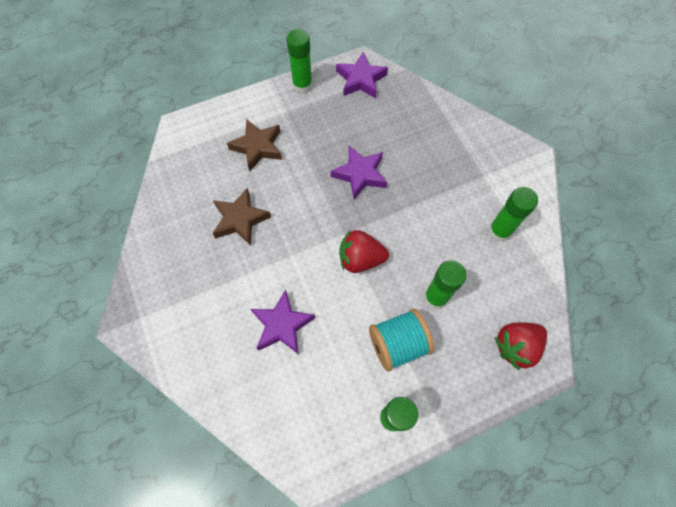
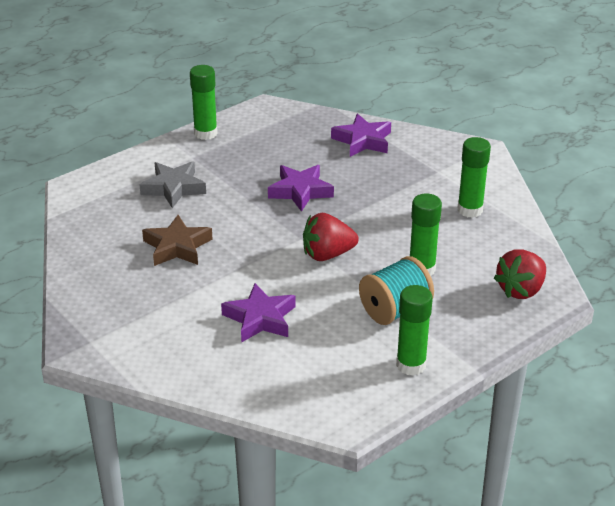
camera: 15 degrees left, 30 degrees down
brown star [227,119,282,171] -> grey star [139,161,206,208]
purple star [336,52,388,98] -> purple star moved to [331,114,391,157]

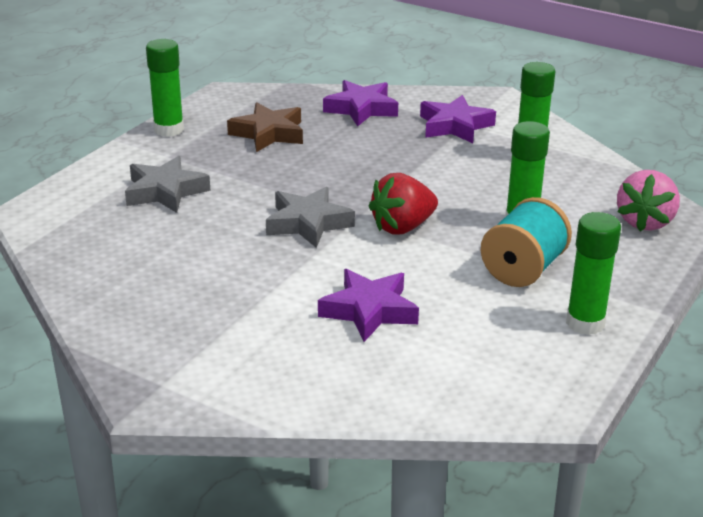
camera: 20 degrees left, 5 degrees down
brown star [142,215,213,266] -> brown star moved to [227,102,303,152]
purple star [268,165,334,212] -> purple star moved to [420,95,496,143]
red strawberry [494,249,546,299] -> pink strawberry [617,170,680,231]
none -> grey star [266,187,355,248]

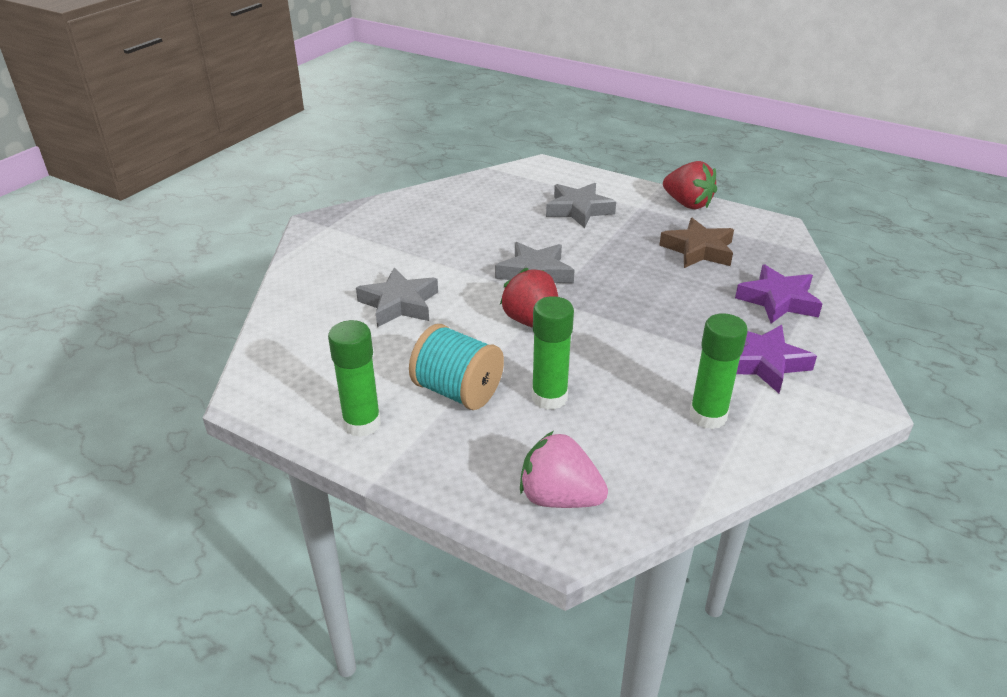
camera: 90 degrees right, 5 degrees up
green glue stick [146,39,184,137] -> red strawberry [663,161,717,210]
purple star [318,269,419,342] -> grey star [356,268,438,327]

